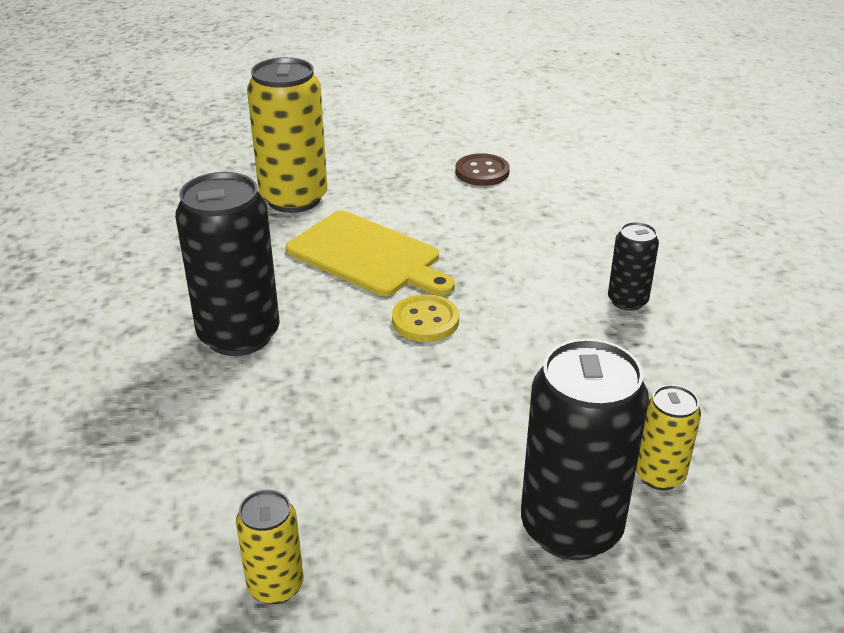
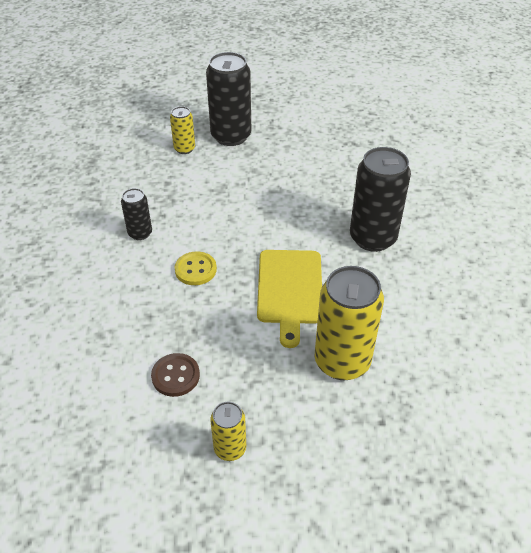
camera: 170 degrees left, 10 degrees up
yellow can [236,489,303,604] -> yellow can moved to [210,402,246,461]
yellow cutting board [286,211,455,296] -> yellow cutting board turned 135 degrees counterclockwise [257,250,322,348]
yellow button [392,294,459,342] -> yellow button moved to [174,251,217,285]

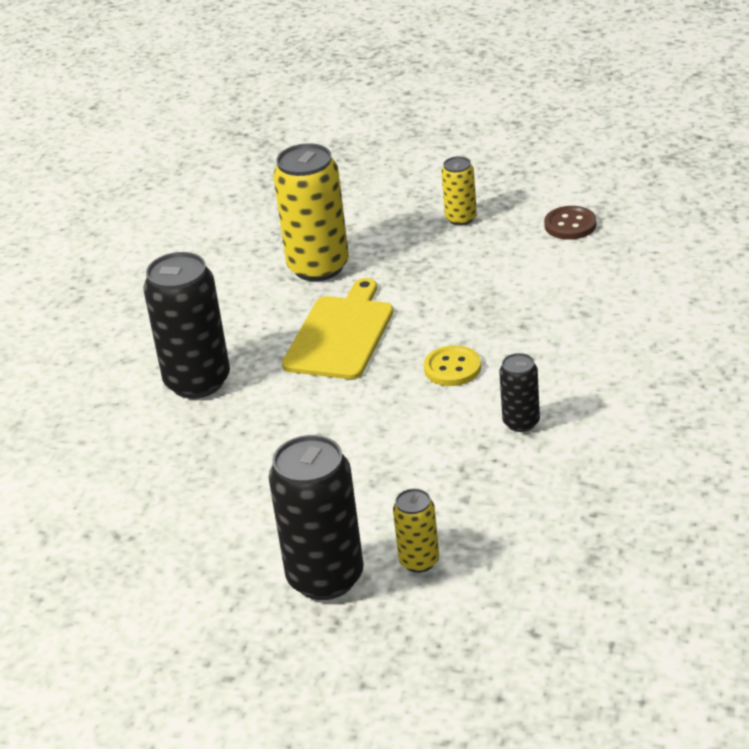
camera: 160 degrees left, 10 degrees down
brown button [151,353,200,397] -> brown button moved to [544,206,597,240]

